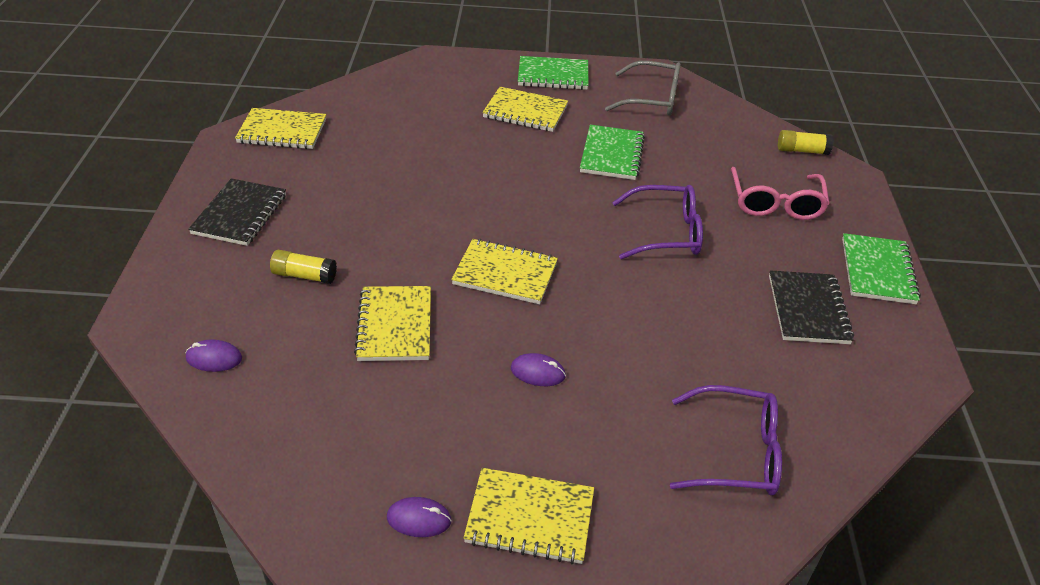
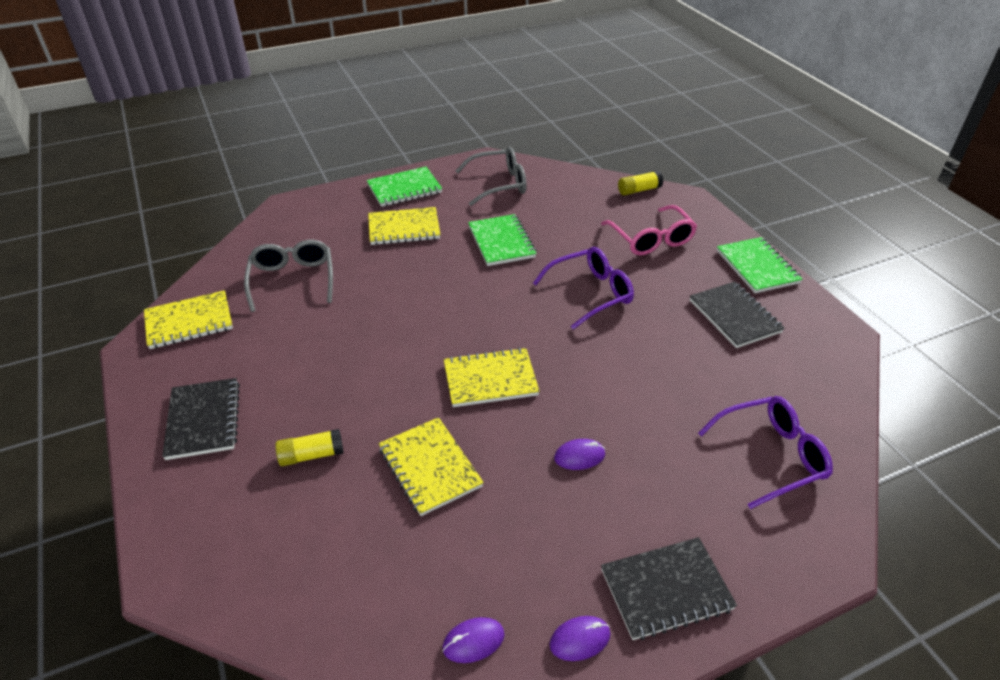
camera: 25 degrees left, 0 degrees up
purple mouse [186,339,242,372] -> purple mouse moved to [442,617,505,663]
yellow notebook [464,468,594,564] -> black notebook [601,537,737,640]
none -> grey glasses [244,240,333,312]

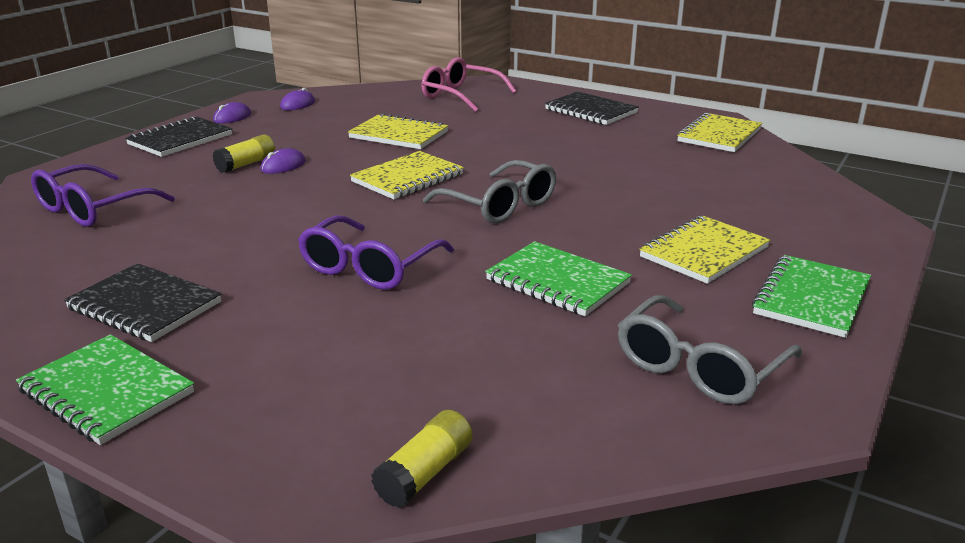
camera: 145 degrees right, 15 degrees down
grey glasses [244,240,333,312] -> grey glasses moved to [423,160,556,224]
yellow glue stick [275,429,344,466] -> yellow glue stick moved to [213,134,275,173]
pink glasses [601,205,697,255] -> pink glasses moved to [421,57,516,112]

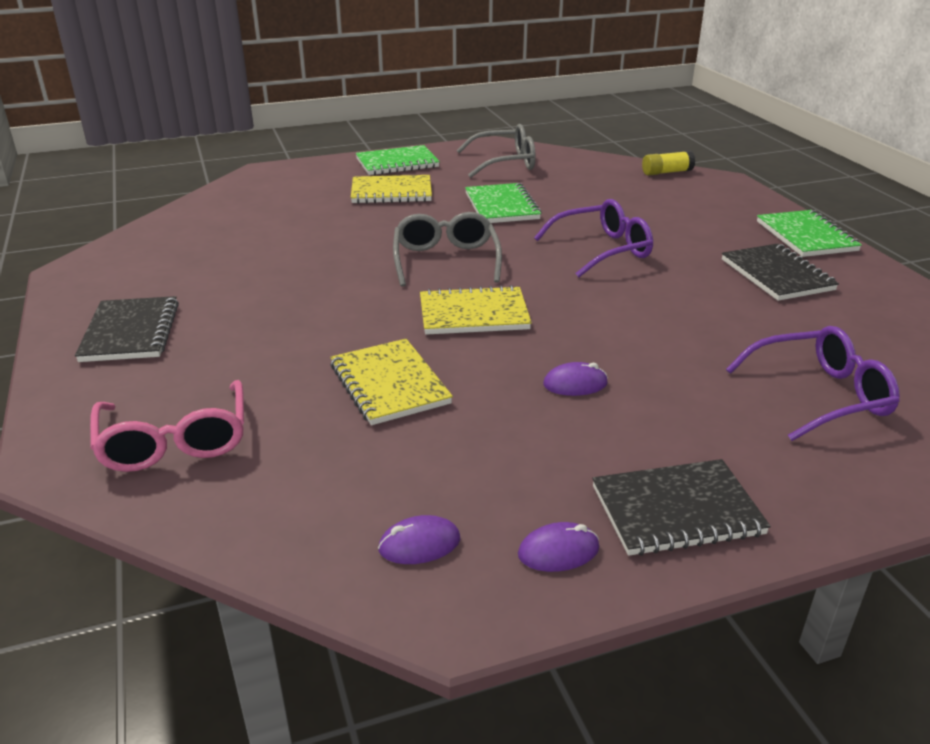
camera: 140 degrees left, 5 degrees up
yellow glue stick [213,134,275,173] -> none
yellow notebook [677,113,762,152] -> none

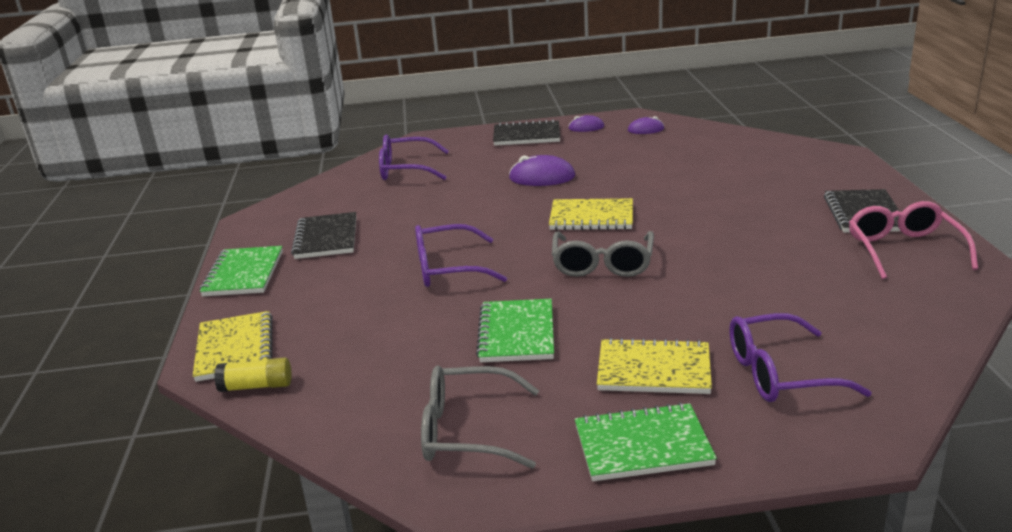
camera: 165 degrees left, 5 degrees down
pink glasses [90,380,244,472] -> pink glasses moved to [849,201,978,279]
yellow notebook [330,339,453,425] -> yellow notebook moved to [193,311,273,382]
purple mouse [543,362,608,396] -> purple mouse [509,155,575,186], size x1.64
none -> purple glasses [729,313,872,402]

